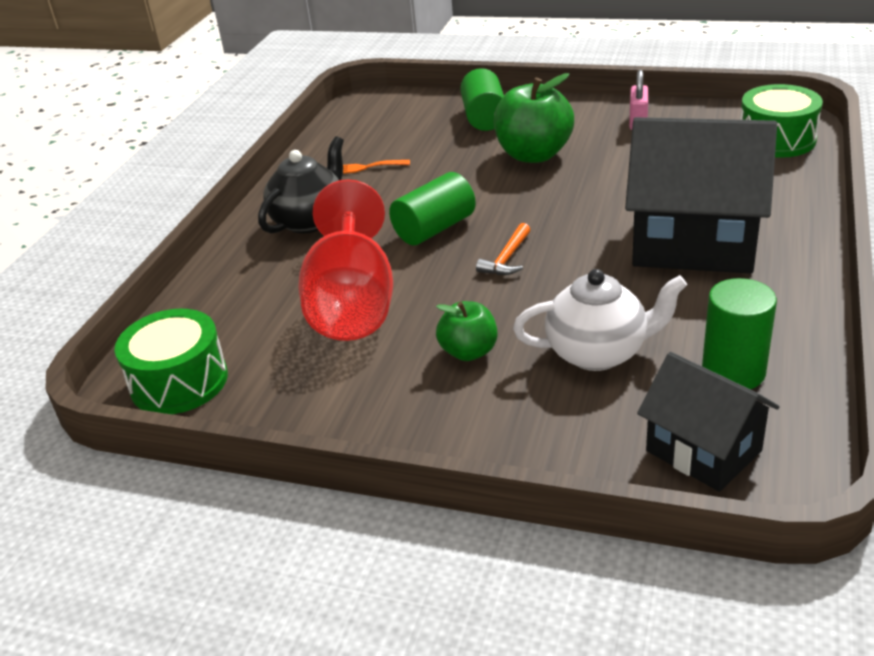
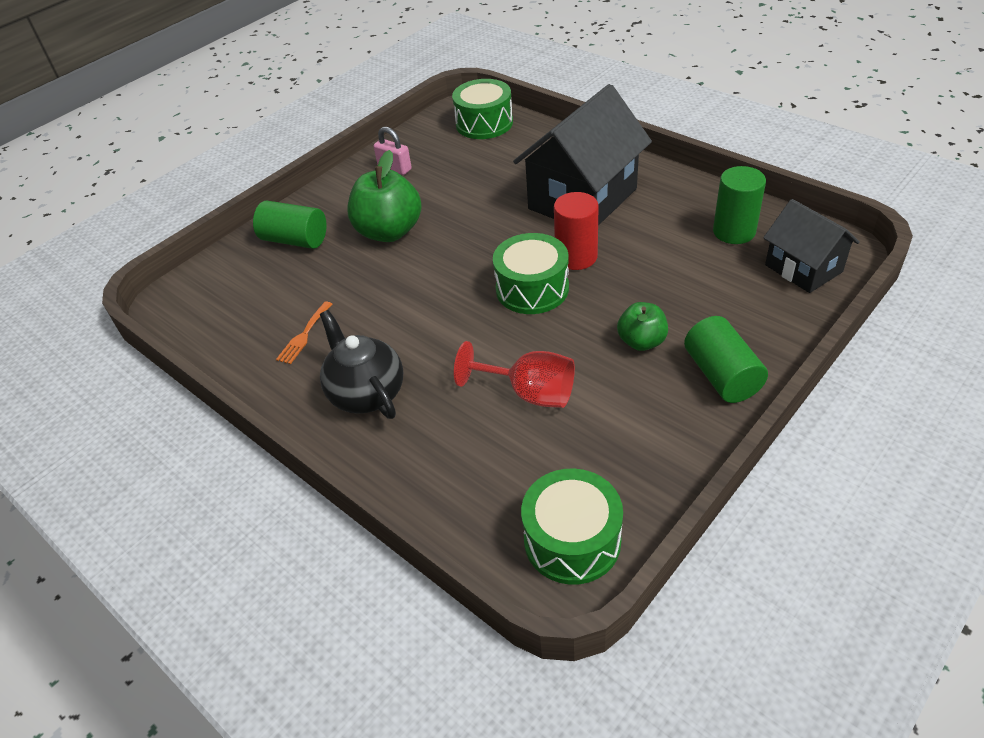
camera: 65 degrees left, 10 degrees up
red goblet [298,180,393,341] -> red goblet [454,341,575,408], size x0.65
green cylinder [389,172,476,245] -> green cylinder moved to [684,316,768,403]
orange hammer [476,223,531,275] -> green drum [493,233,569,314]
white teapot [513,269,687,371] -> none
black house [637,352,780,492] -> black house turned 75 degrees clockwise [763,199,860,293]
none -> red cylinder [554,192,599,270]

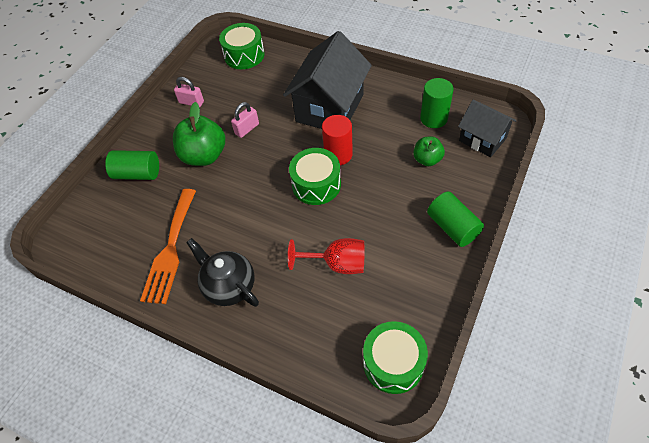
camera: 15 degrees left, 10 degrees up
orange fork [276,301,332,364] -> orange fork [140,189,196,304], size x2.15
green apple [617,302,668,351] -> green apple moved to [413,137,445,166]
none -> pink padlock [231,102,259,138]

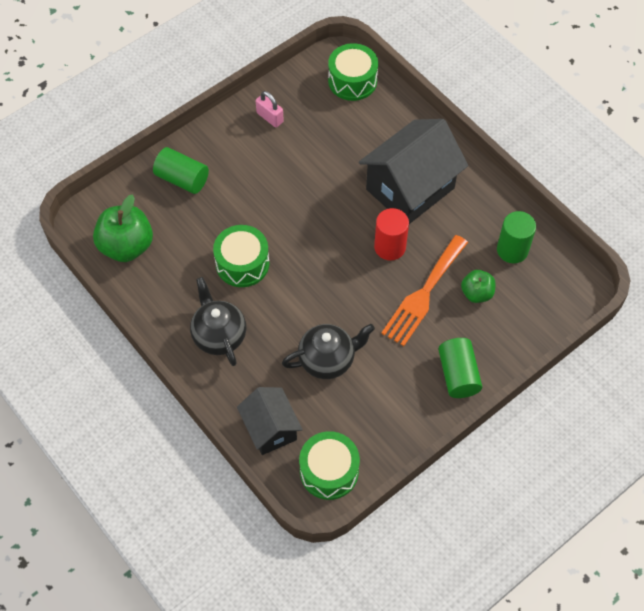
camera: 20 degrees right, 5 degrees up
orange fork [140,189,196,304] -> orange fork moved to [381,235,468,346]
green apple [173,102,225,166] -> green apple moved to [93,194,153,262]
pink padlock [231,102,259,138] -> none
red goblet [288,238,365,274] -> black teapot [282,324,375,379]
green drum [289,148,341,205] -> green drum moved to [213,225,269,287]
black house [458,100,517,157] -> black house moved to [237,387,303,455]

